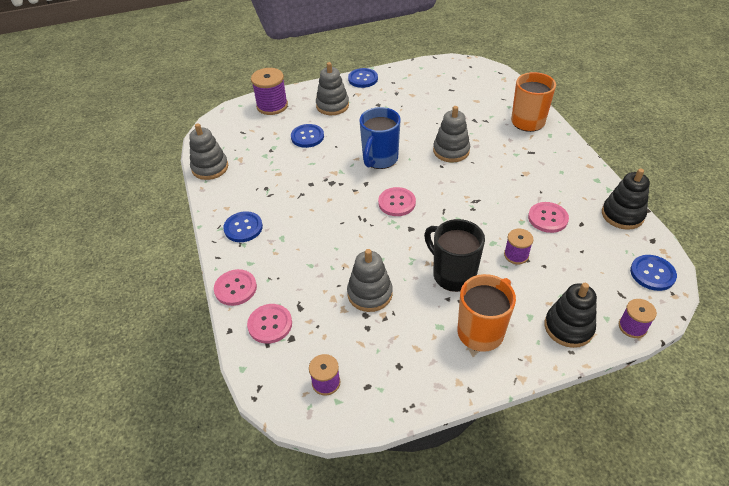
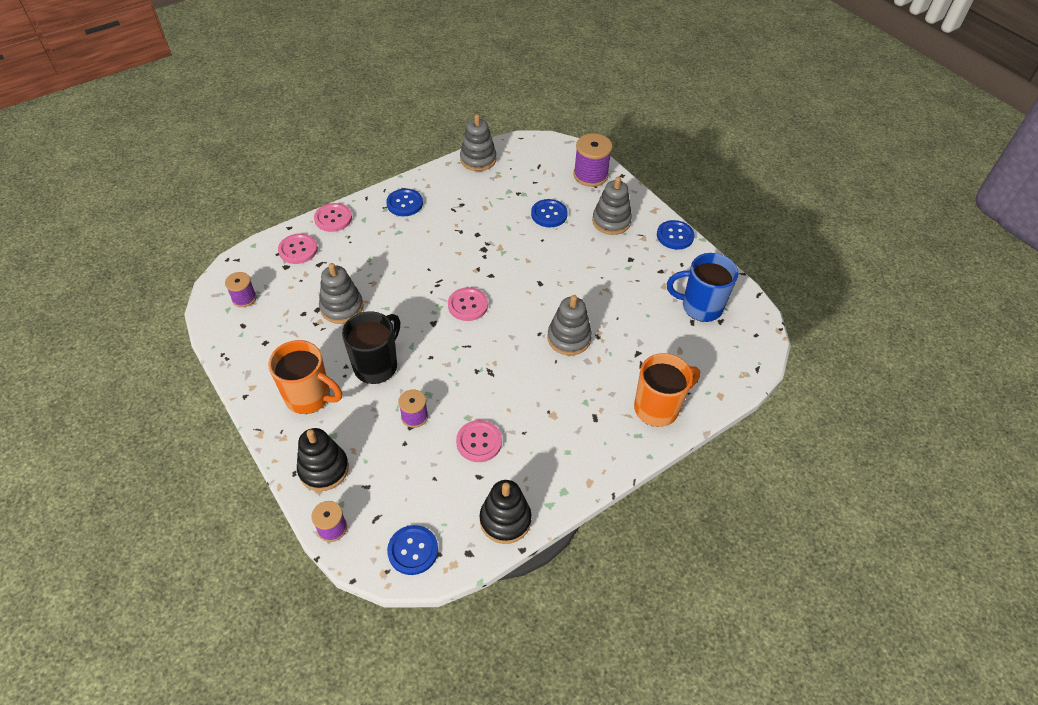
camera: 70 degrees right, 5 degrees up
blue mug [359,107,401,169] -> blue mug moved to [667,253,739,322]

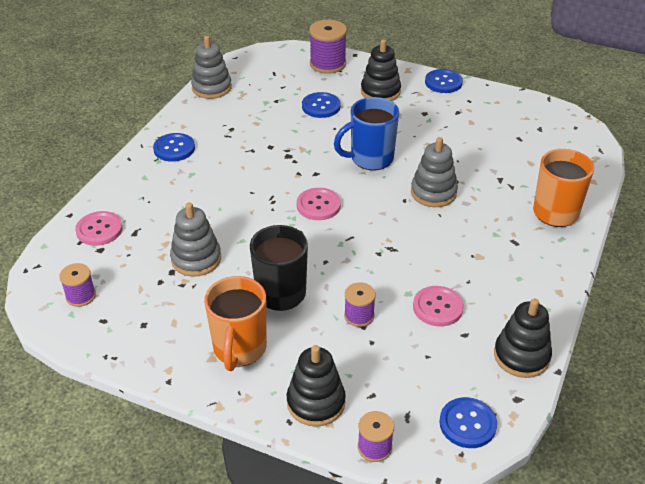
camera: 30 degrees left, 10 degrees down
orange mug [268,340,342,414] -> orange mug turned 105 degrees clockwise [204,276,267,371]
pink button [314,203,352,232] -> none
grey stacking toy [592,177,632,235] -> black stacking toy [361,39,401,101]
blue mug [667,253,739,322] -> blue mug moved to [334,97,399,170]

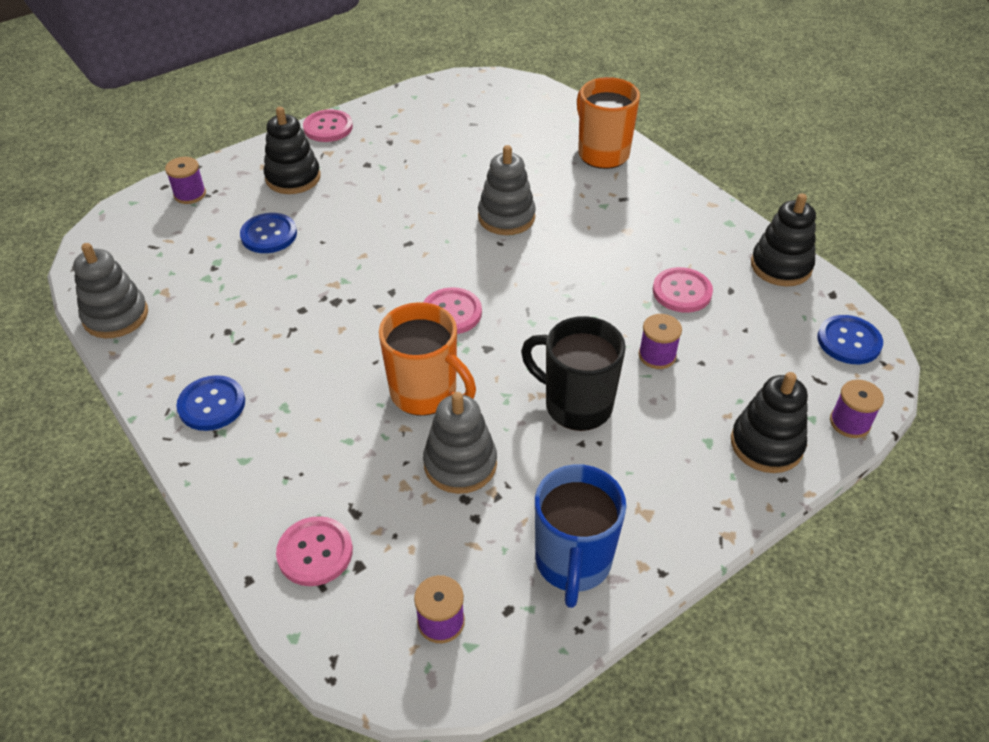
camera: 60 degrees left, 5 degrees up
orange mug [204,276,267,371] -> orange mug moved to [379,302,476,416]
purple spool [309,20,347,74] -> purple spool [165,157,206,204], size x0.60
blue mug [334,97,399,170] -> blue mug moved to [535,464,626,608]
blue button [425,69,463,93] -> pink button [303,109,353,142]

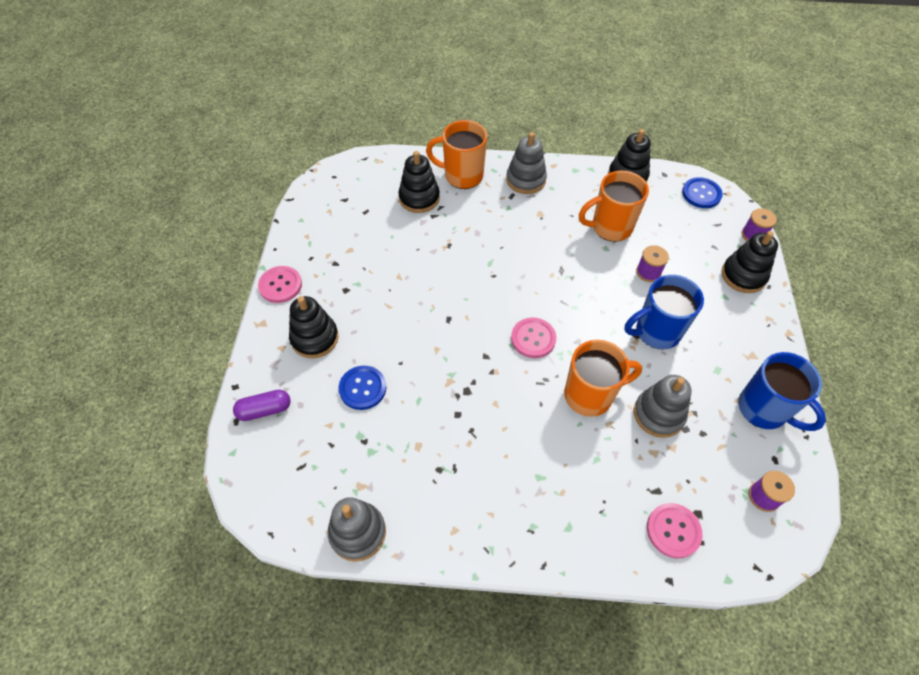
camera: 50 degrees left, 10 degrees up
purple spool [165,157,206,204] -> purple capsule [233,390,291,421]
blue button [176,375,245,431] -> none
grey stacking toy [478,145,536,235] -> grey stacking toy moved to [506,132,547,194]
black mug [521,316,626,431] -> blue mug [624,275,704,349]
pink button [653,267,713,313] -> orange mug [579,171,649,242]
none -> black stacking toy [399,151,440,213]

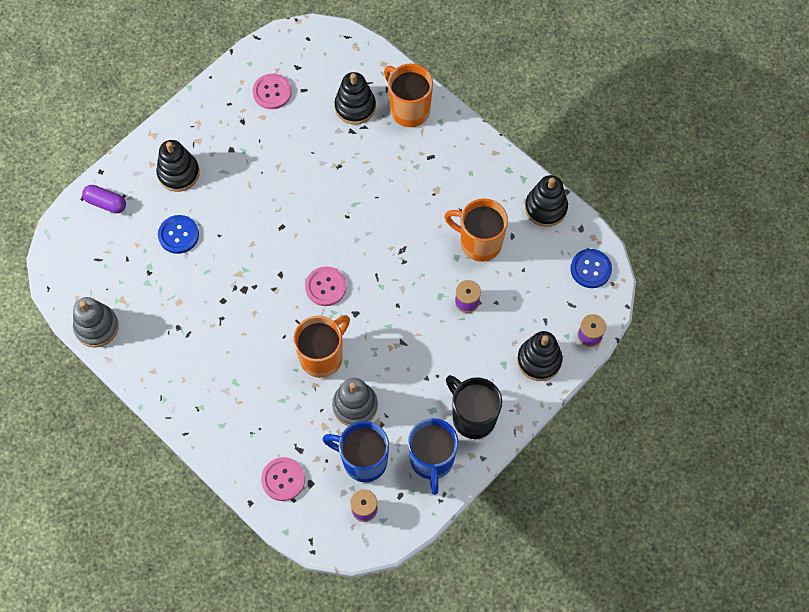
camera: 40 degrees right, 10 degrees up
pink button [258,266,302,303] -> pink button moved to [253,74,292,109]
grey stacking toy [506,132,547,194] -> none
orange mug [564,340,642,417] -> orange mug turned 75 degrees counterclockwise [293,315,350,378]
blue mug [624,275,704,349] -> blue mug moved to [323,421,389,482]
none -> black mug [446,375,502,439]

